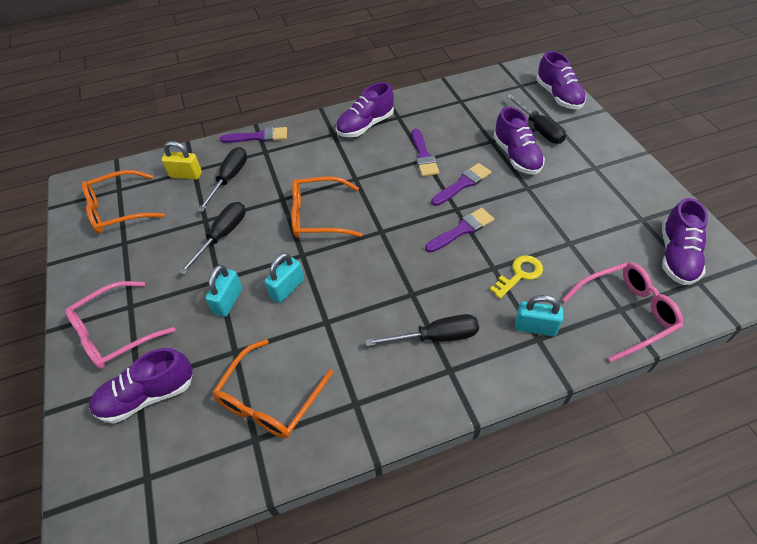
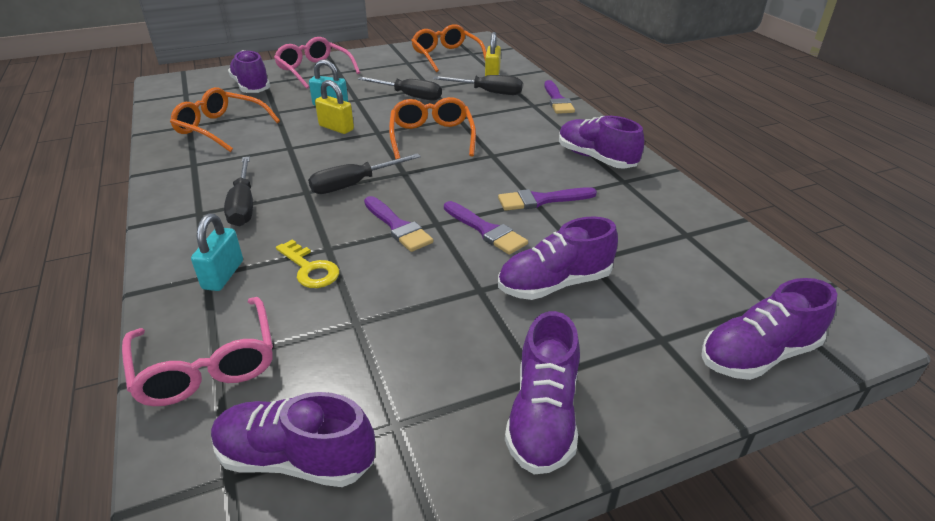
camera: 85 degrees right, 15 degrees down
turquoise padlock [264,253,304,303] -> yellow padlock [315,80,354,134]
black screwdriver [506,94,566,144] -> black screwdriver moved to [308,153,421,194]
none -> purple shoe [505,311,580,474]

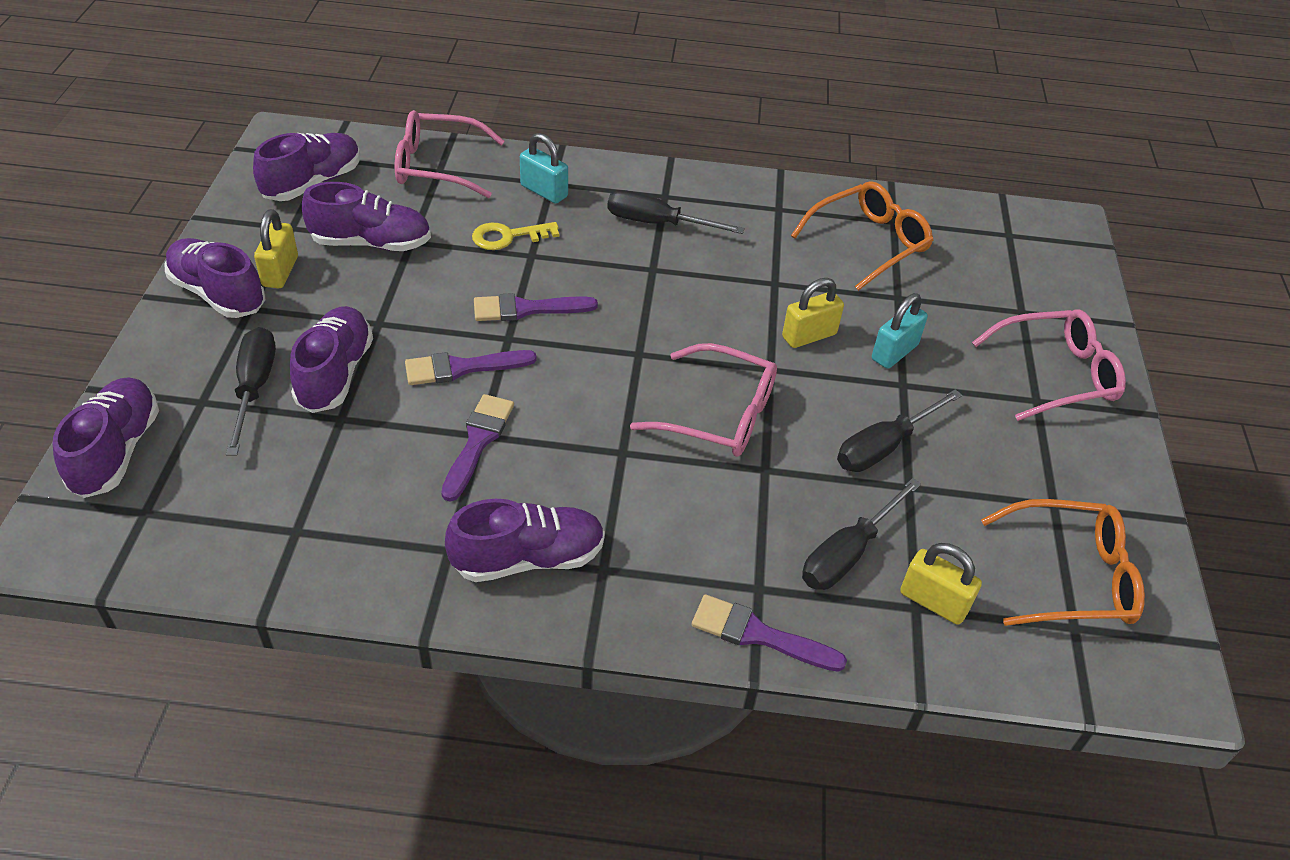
camera: 115 degrees right, 10 degrees up
purple shoe [228,50,270,93] -> purple shoe moved to [302,182,431,251]
black screwdriver [308,153,421,194] -> black screwdriver moved to [226,327,276,456]
orange glasses [389,97,476,159] -> pink glasses [630,343,777,457]
none -> yellow padlock [254,209,298,288]

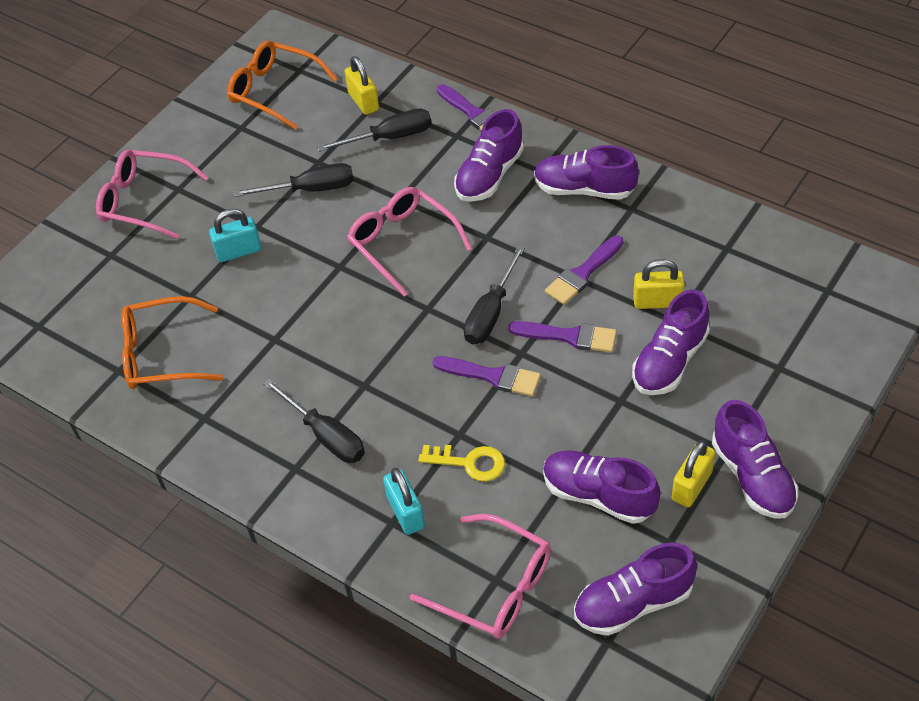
camera: 145 degrees left, 5 degrees up
purple shoe [53,377,159,498] -> purple shoe moved to [454,109,524,202]
black screwdriver [226,327,276,456] -> black screwdriver moved to [464,245,526,345]
yellow padlock [782,278,844,348] -> yellow padlock moved to [633,259,685,309]

